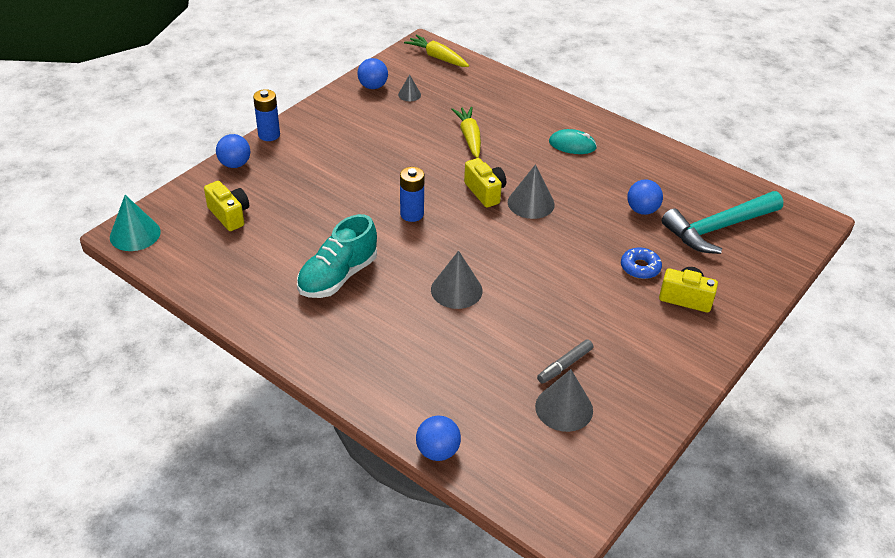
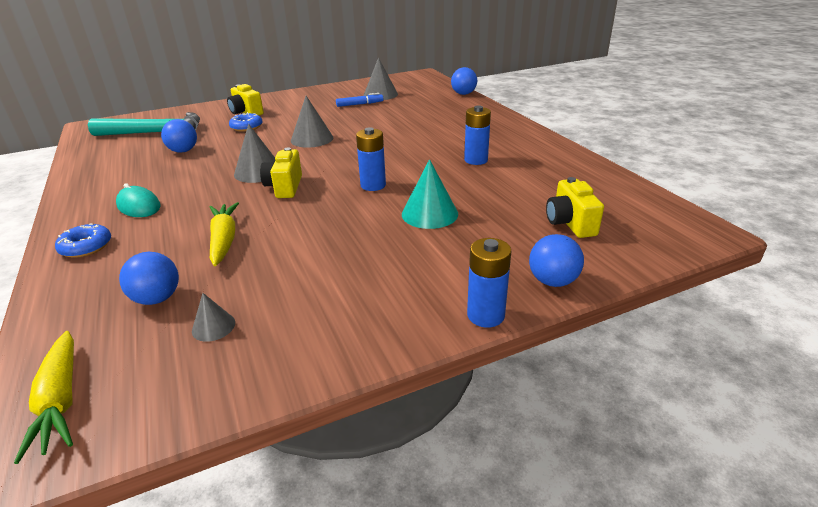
camera: 150 degrees left, 10 degrees down
turquoise cone [110,195,161,251] -> turquoise cone moved to [402,159,458,229]
turquoise shoe [297,214,377,298] -> blue battery [464,106,491,165]
blue ball [357,58,388,89] -> blue ball moved to [119,252,179,305]
grey cone [431,251,483,309] -> grey cone moved to [291,96,333,148]
yellow carrot [451,107,481,158] -> yellow carrot turned 150 degrees clockwise [210,202,239,266]
grey marker [537,339,593,384] -> blue marker [336,93,383,107]
none -> blue donut [55,224,111,258]

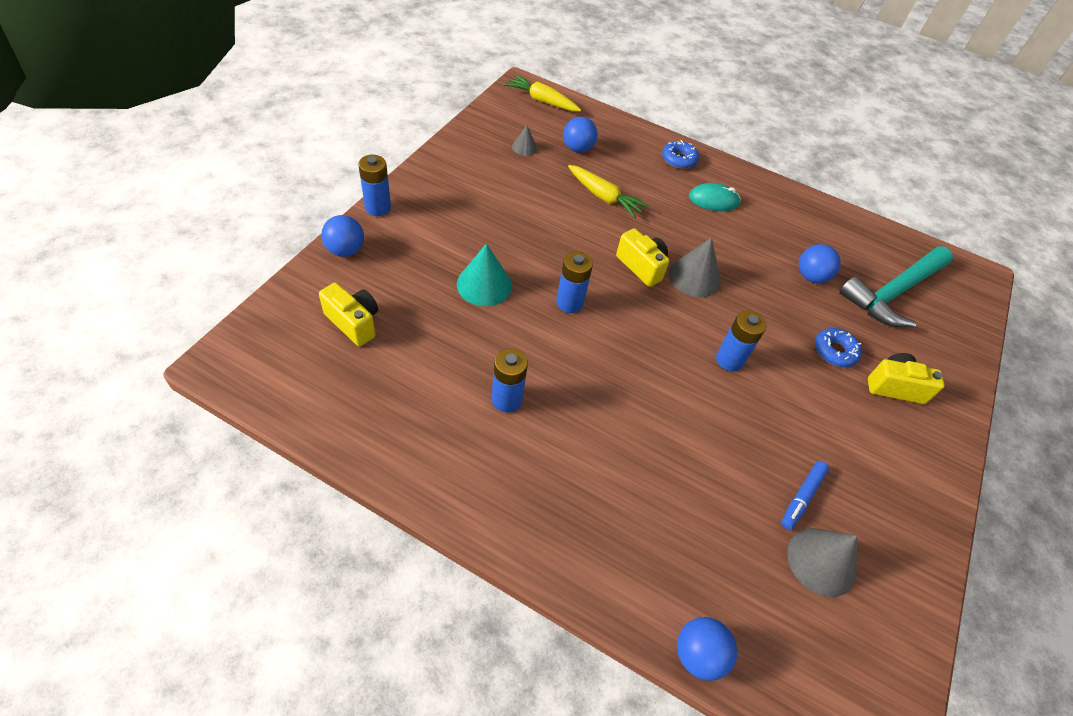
camera: 135 degrees right, 20 degrees up
grey cone [291,96,333,148] -> blue battery [716,310,767,371]

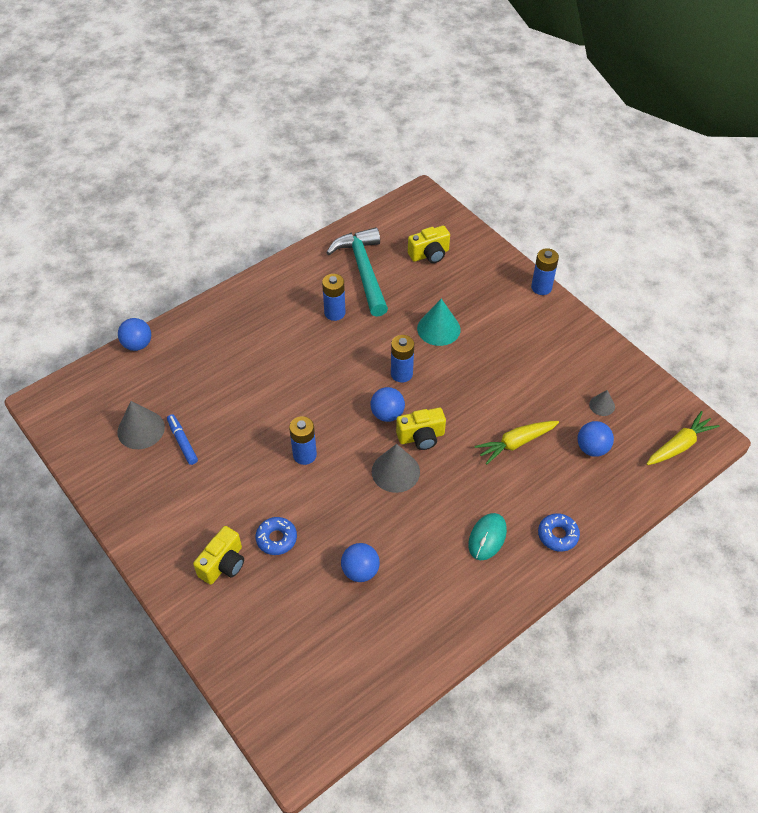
camera: 120 degrees right, 0 degrees up
blue ball [321,215,364,257] -> blue ball moved to [370,387,405,422]
turquoise hammer [839,246,953,327] -> turquoise hammer moved to [326,227,388,317]

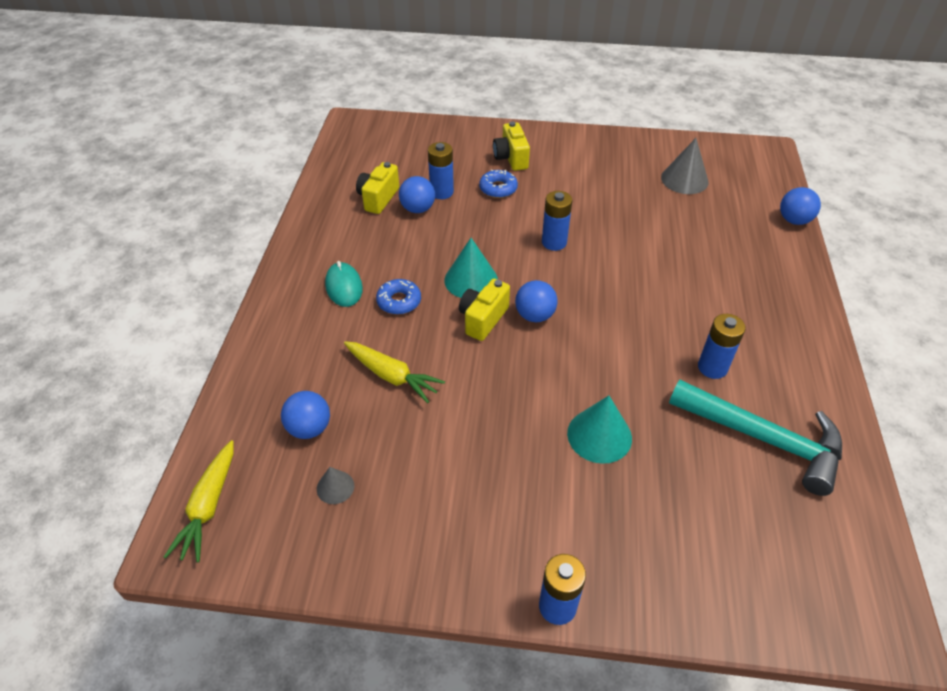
camera: 135 degrees right, 5 degrees down
blue marker [167,414,198,465] -> none
grey cone [372,444,420,493] -> turquoise cone [444,238,498,298]
blue battery [391,335,414,383] -> blue battery moved to [428,142,454,199]
yellow camera [408,225,450,263] -> yellow camera moved to [356,162,399,214]
yellow carrot [474,421,559,465] -> yellow carrot turned 105 degrees clockwise [344,341,445,403]
blue donut [538,513,580,552] -> blue donut moved to [376,279,421,314]

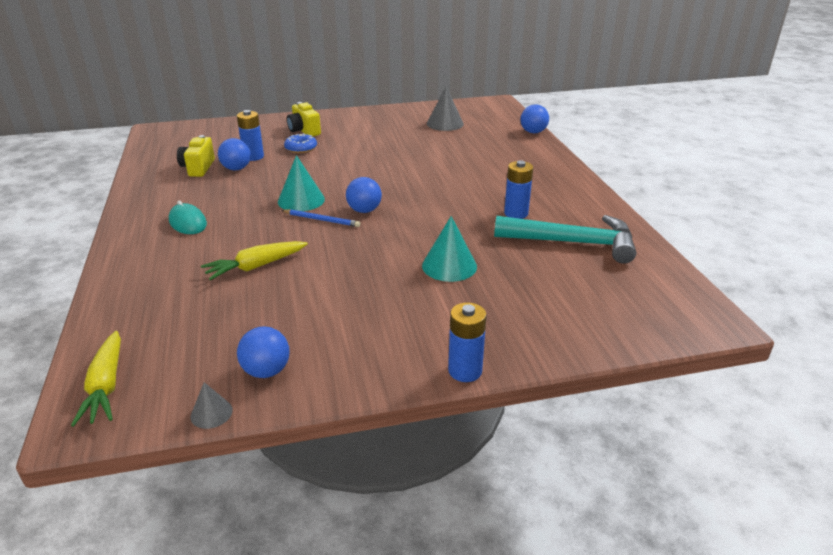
camera: 20 degrees left, 15 degrees down
blue ball [281,391,330,439] -> blue ball moved to [237,327,290,378]
grey cone [317,467,354,504] -> grey cone moved to [191,382,233,429]
yellow carrot [344,341,445,403] -> yellow carrot turned 135 degrees clockwise [201,241,308,280]
blue donut [376,279,421,314] -> none
yellow camera [459,279,510,341] -> blue pencil [281,209,360,227]
blue battery [542,191,572,251] -> none

